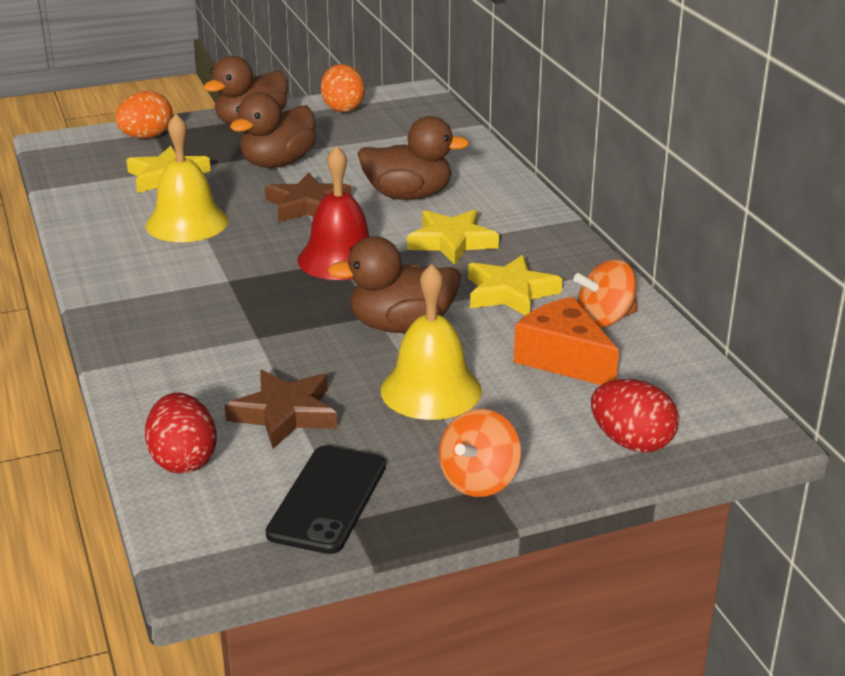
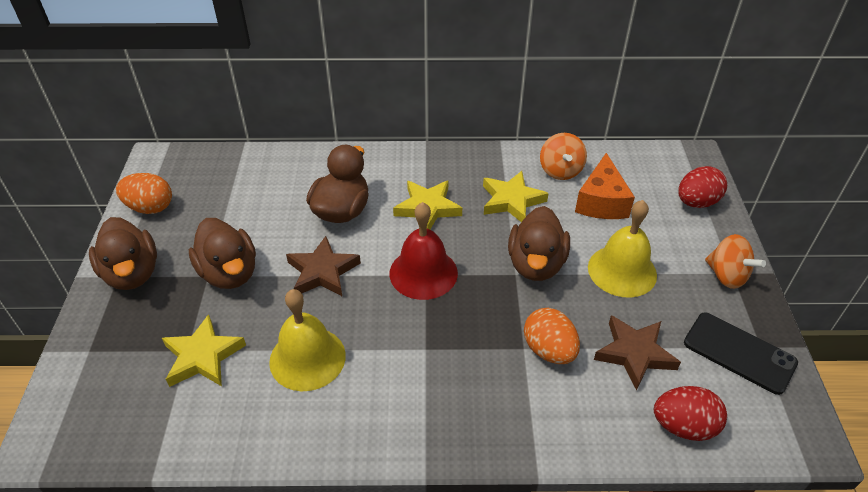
camera: 70 degrees left, 15 degrees up
orange egg [115,91,173,139] -> orange egg moved to [524,308,580,364]
orange cheese [514,297,619,385] -> orange cheese turned 60 degrees counterclockwise [575,153,635,219]

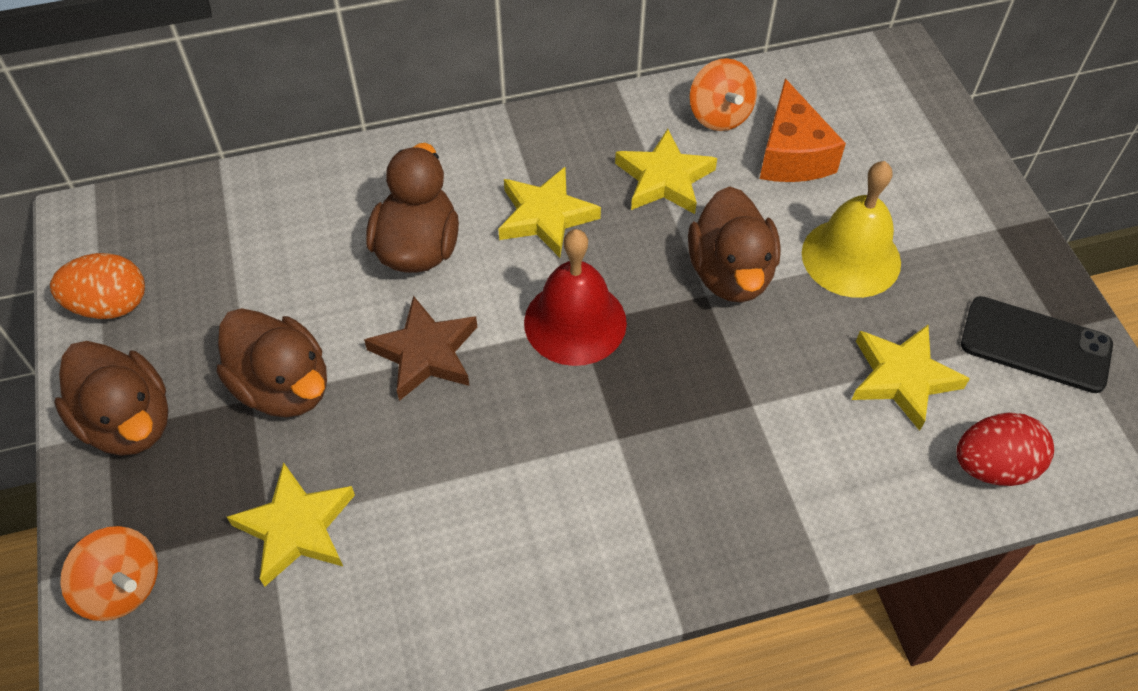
camera: 15 degrees left, 10 degrees up
yellow bell [269,289,346,391] -> none
orange egg [524,308,580,364] -> none
brown star [594,315,681,391] -> yellow star [852,325,970,431]
red egg [678,166,727,208] -> none
orange spinning top [705,234,766,289] -> orange spinning top moved to [60,526,158,621]

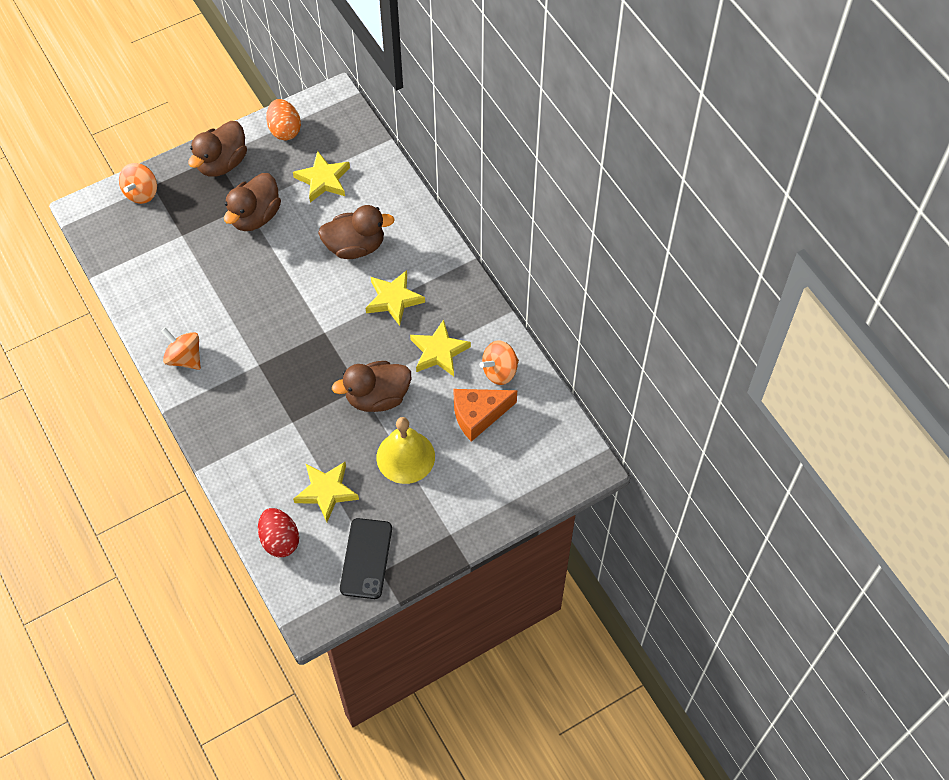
camera: 75 degrees right, 5 degrees up
yellow star [227,462,355,587] -> yellow star moved to [293,151,350,203]
brown star [364,296,477,401] -> none
red bell [524,229,627,366] -> none
none -> orange spinning top [161,328,201,370]

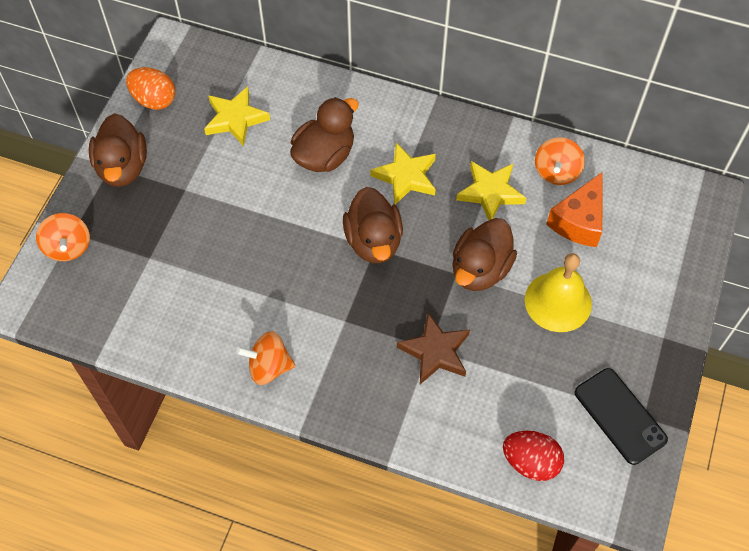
camera: 40 degrees left, 0 degrees up
brown duck [224,173,281,231] -> brown duck moved to [343,187,403,263]
yellow star [293,462,359,522] -> none
none -> brown star [397,313,470,384]

